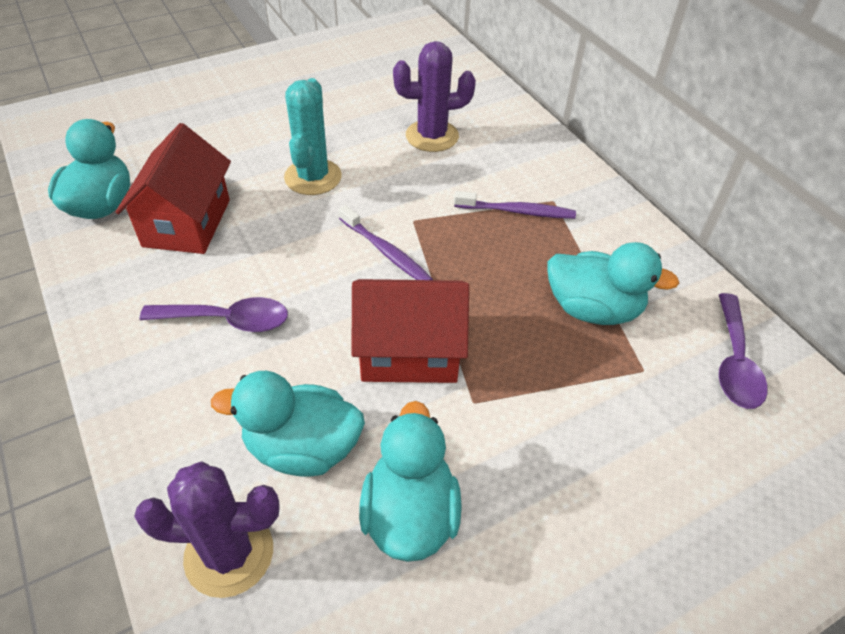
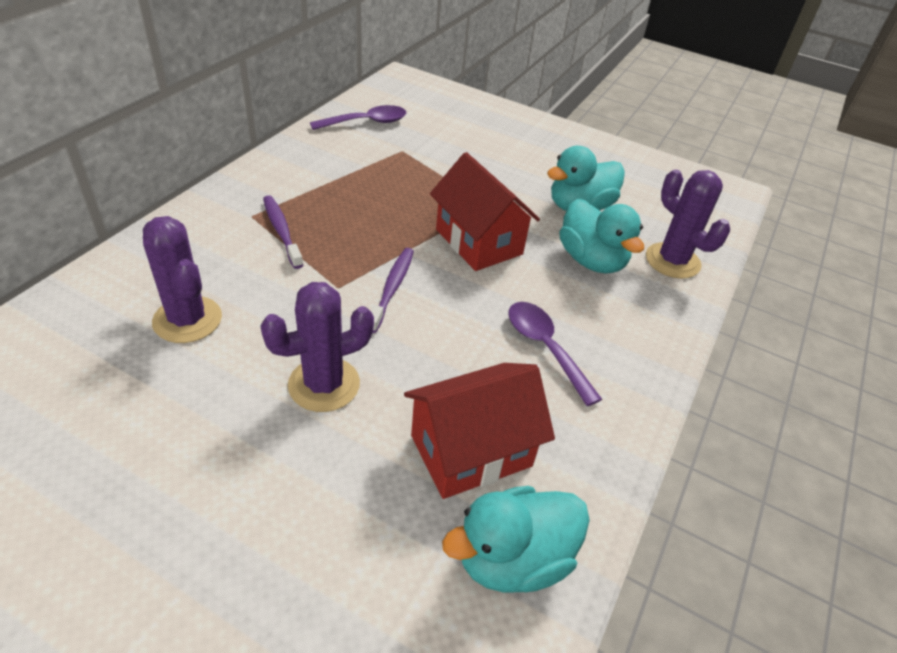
camera: 125 degrees left, 5 degrees down
turquoise cactus [284,78,342,195] -> purple cactus [261,282,374,412]
turquoise duck [548,242,679,325] -> none

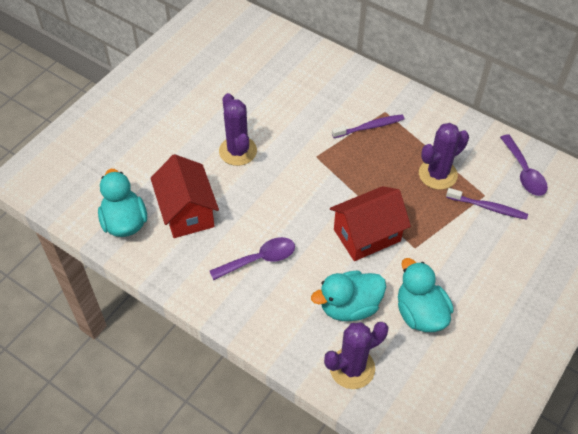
camera: 100 degrees right, 10 degrees up
purple cactus [143,216,222,343] -> purple cactus moved to [419,123,469,190]
purple toothbrush [371,248,414,333] -> purple toothbrush moved to [446,188,528,220]

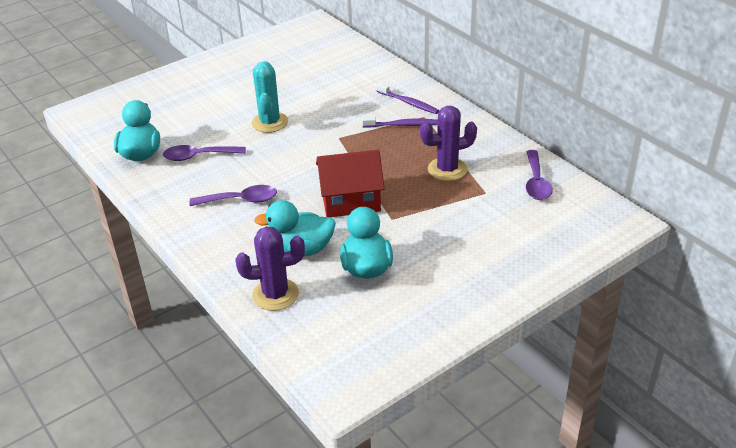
camera: 20 degrees right, 15 degrees down
red house [150,154,219,238] -> purple spoon [163,145,246,161]
purple cactus [219,93,257,166] -> turquoise cactus [252,61,288,133]
purple toothbrush [446,188,528,220] -> purple toothbrush moved to [376,83,439,114]

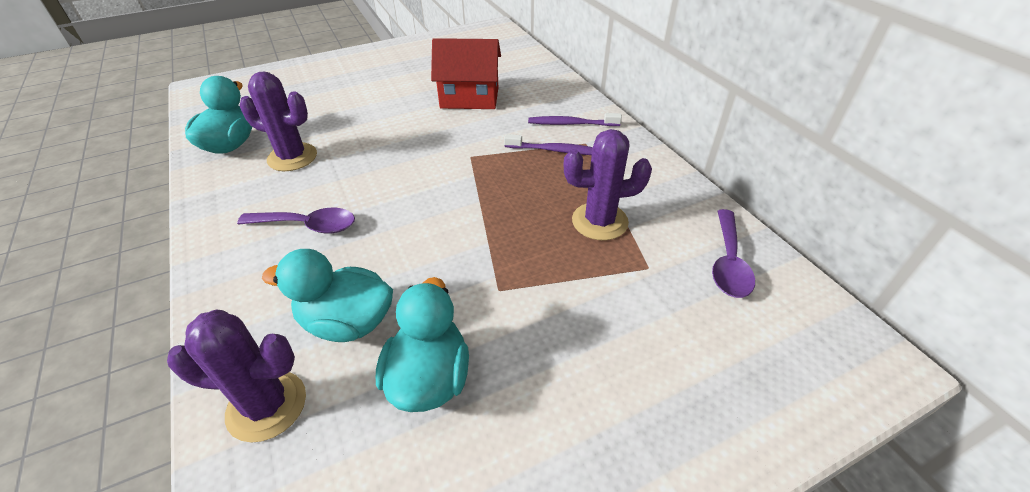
camera: 10 degrees right, 5 degrees up
purple spoon [163,145,246,161] -> purple cactus [240,72,317,171]
turquoise cactus [252,61,288,133] -> none
red house [316,150,385,217] -> red house moved to [431,38,501,109]
purple toothbrush [376,83,439,114] -> purple toothbrush turned 135 degrees clockwise [528,113,622,126]

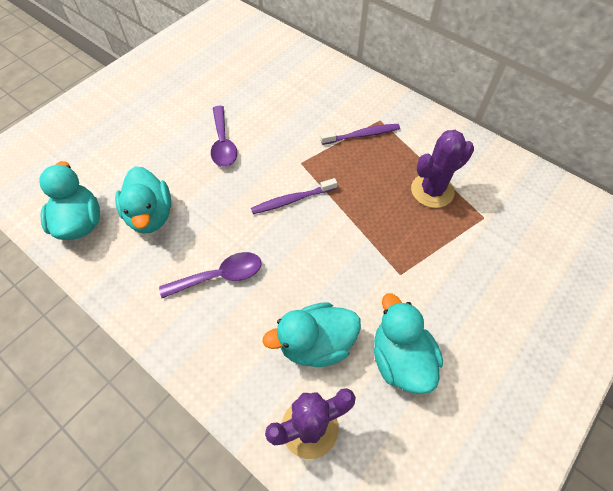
camera: 25 degrees left, 15 degrees up
purple cactus [240,72,317,171] -> turquoise duck [115,166,171,234]
red house [431,38,501,109] -> none
purple toothbrush [528,113,622,126] -> purple toothbrush moved to [251,178,337,214]
purple spoon [712,209,755,298] -> purple spoon moved to [211,106,237,167]

